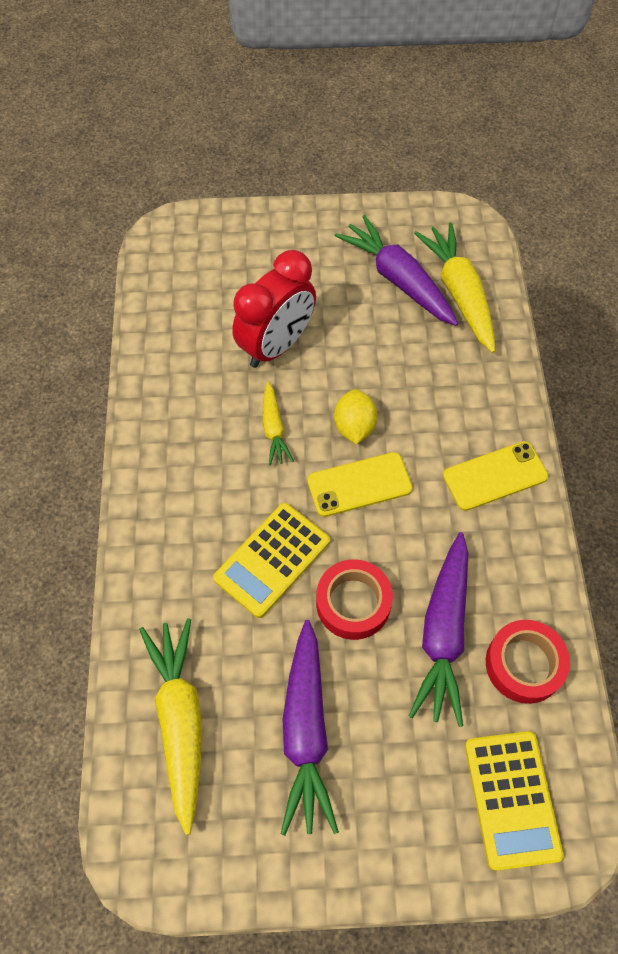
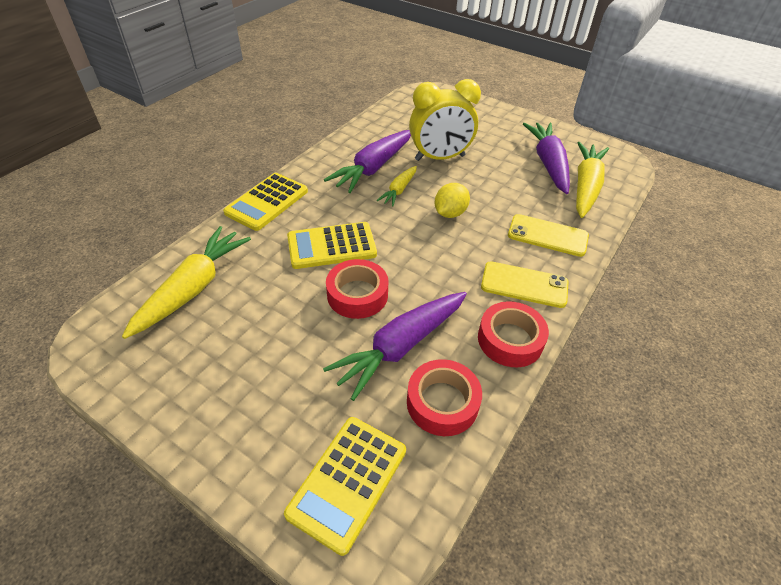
camera: 35 degrees right, 15 degrees down
red clock [232,250,316,368] -> yellow clock [409,79,481,161]
purple carrot [281,620,339,836] -> purple carrot moved to [324,130,411,193]
yellow phone [307,452,413,517] -> yellow phone moved to [508,214,589,257]
none -> yellow calculator [223,173,308,231]
none -> red tape [478,301,549,367]

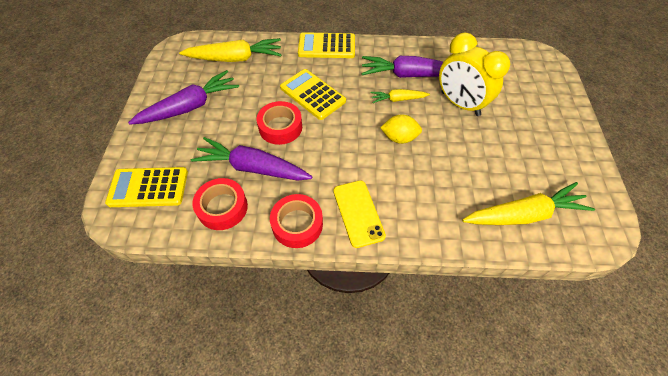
camera: 60 degrees right, 10 degrees up
yellow phone [508,214,589,257] -> none
purple carrot [523,123,570,194] -> purple carrot moved to [128,70,239,125]

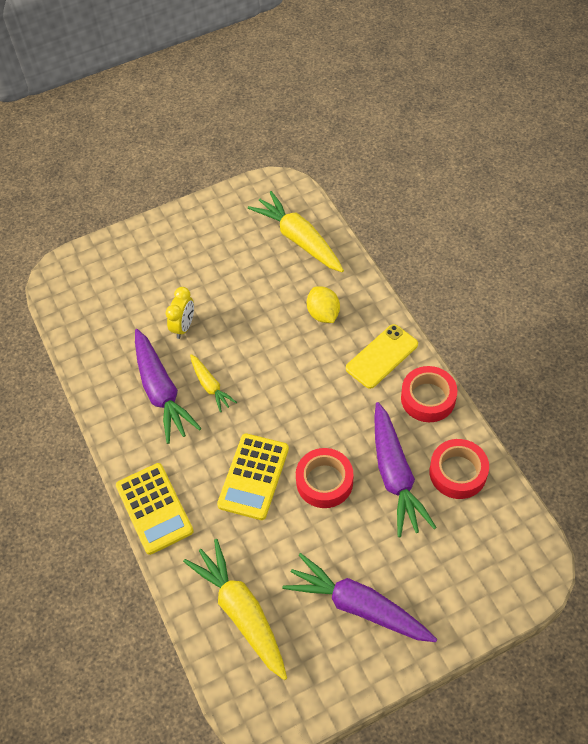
camera: 115 degrees left, 0 degrees up
yellow calculator [105,167,188,207] -> none
yellow lemon [380,115,422,144] -> yellow lemon moved to [307,286,340,323]
yellow clock [439,33,510,116] -> yellow clock [166,287,194,339], size x0.54

